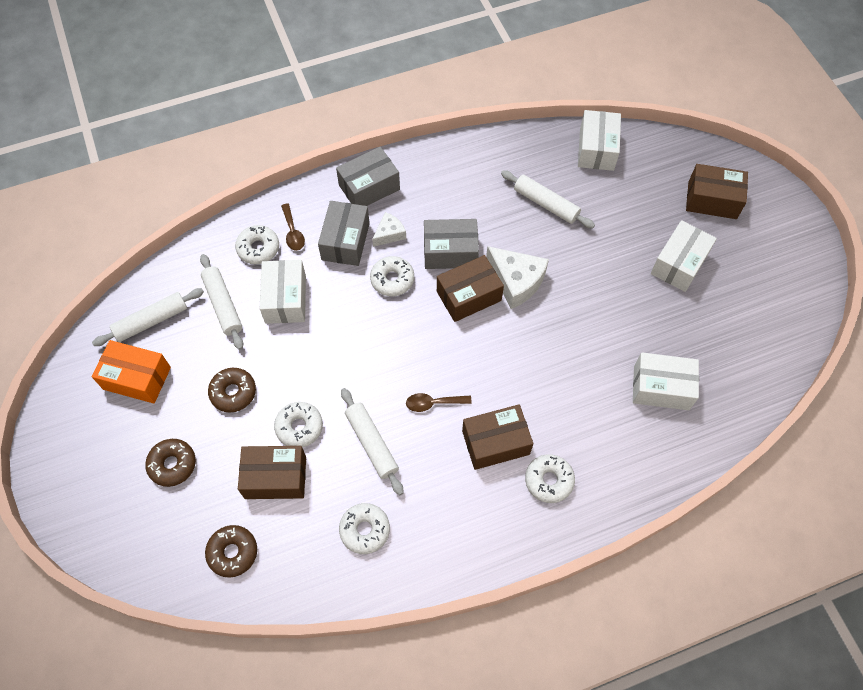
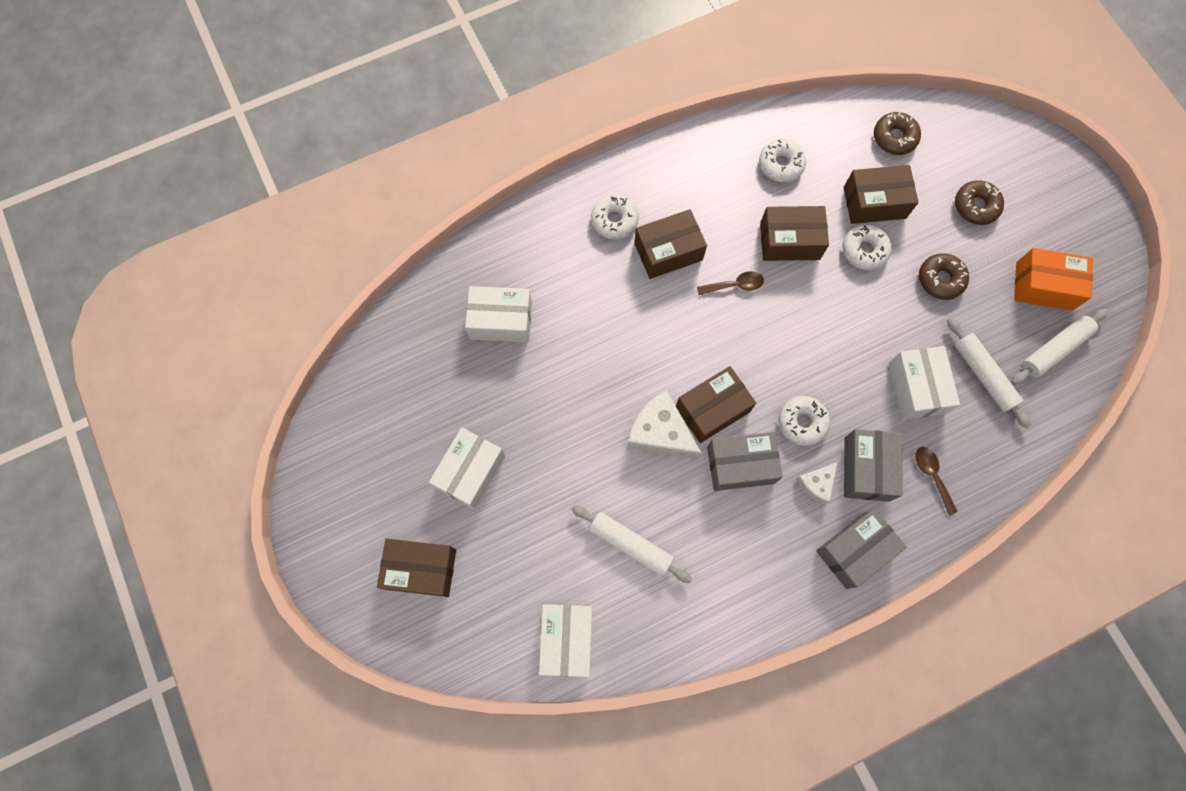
camera: 175 degrees right, 10 degrees up
white donut [235,225,279,264] -> none
white rolling pin [341,388,404,495] -> brown box [760,206,829,261]

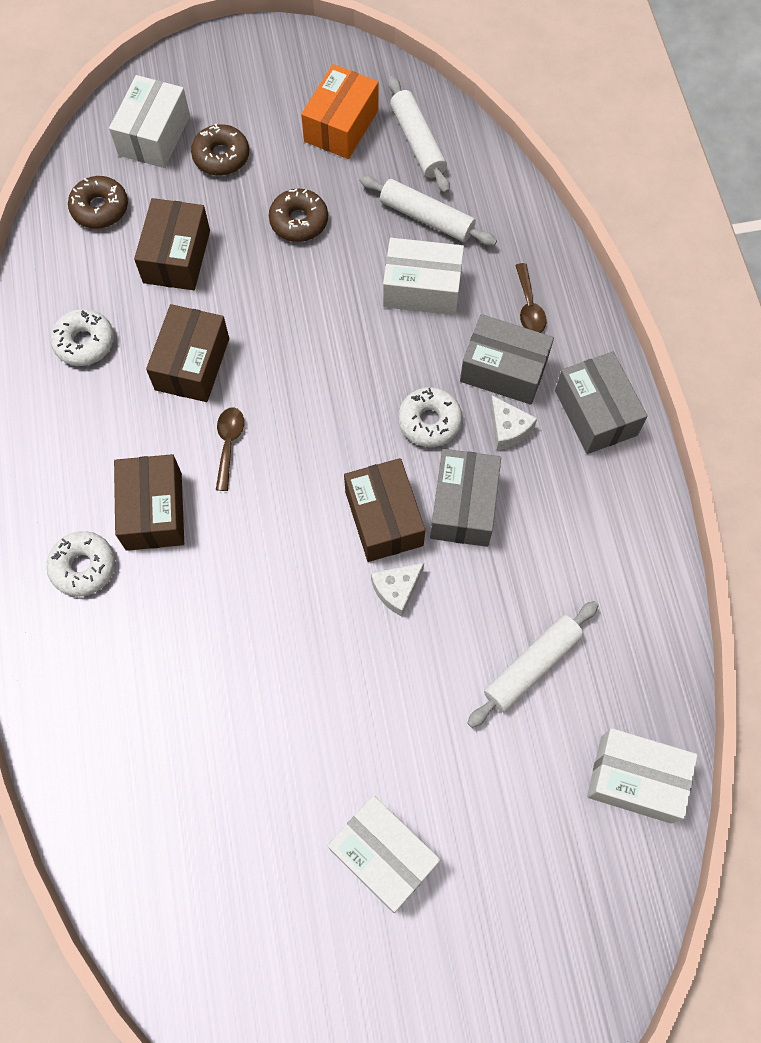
camera: 75 degrees left, 5 degrees down
brown box [377,538,456,597] -> none
white box [465,286,532,342] -> white box moved to [109,75,190,168]
white cheese [627,390,702,459] -> white cheese [371,563,424,616], size x0.57
white donut [842,225,892,270] -> none
brown spoon [915,447,958,515] -> brown spoon turned 90 degrees counterclockwise [515,263,547,333]
white rolling pin [947,318,1031,429] -> white rolling pin turned 45 degrees clockwise [360,176,497,246]

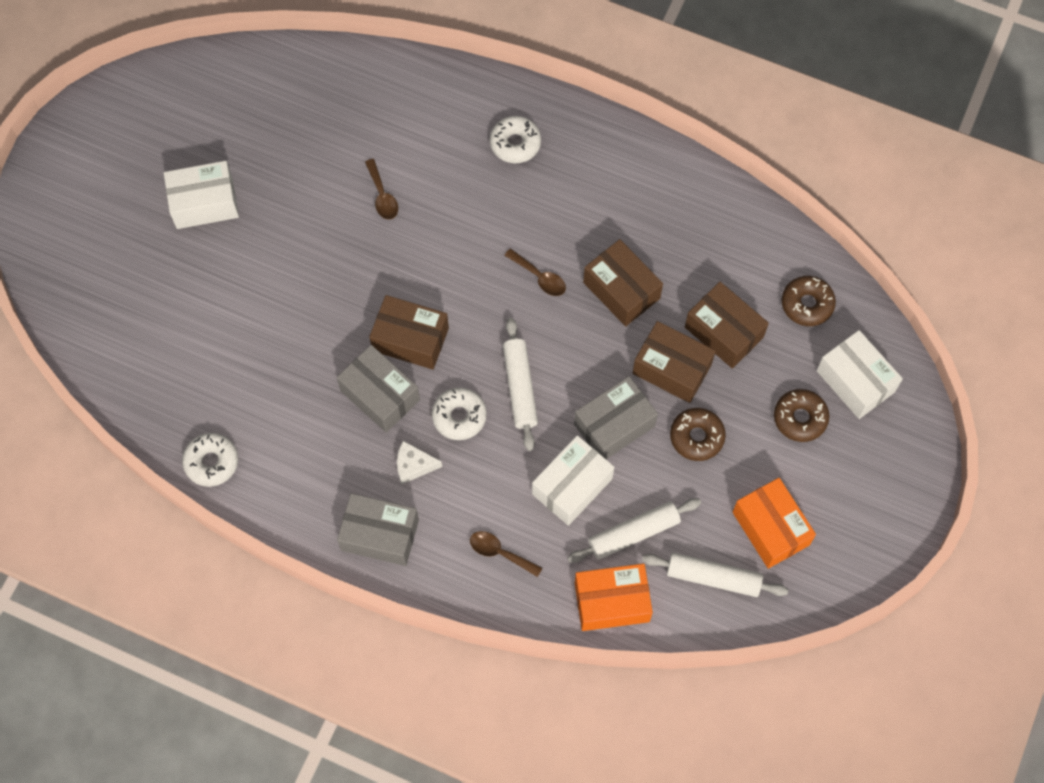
camera: 125 degrees right, 0 degrees up
white donut [50,309,114,366] -> white donut moved to [182,433,238,487]
brown box [114,454,184,551] -> brown box moved to [633,321,716,403]
white cheese [371,563,424,616] -> none
grey box [460,314,554,405] -> grey box moved to [574,376,658,459]
white rolling pin [467,601,599,728] -> white rolling pin moved to [503,318,538,451]
white box [587,728,698,824] -> none
none -> brown spoon [365,159,398,219]
none -> orange box [575,564,653,631]

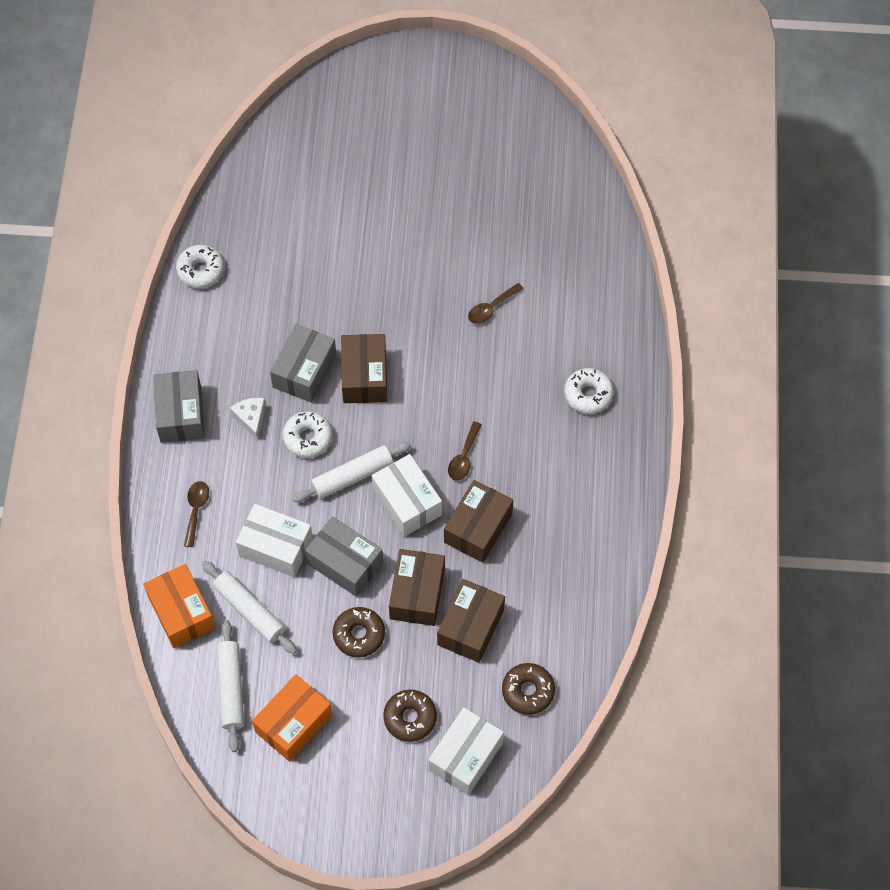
camera: 70 degrees right, 5 degrees down
white box [164,161,239,229] -> white box moved to [372,454,442,537]

